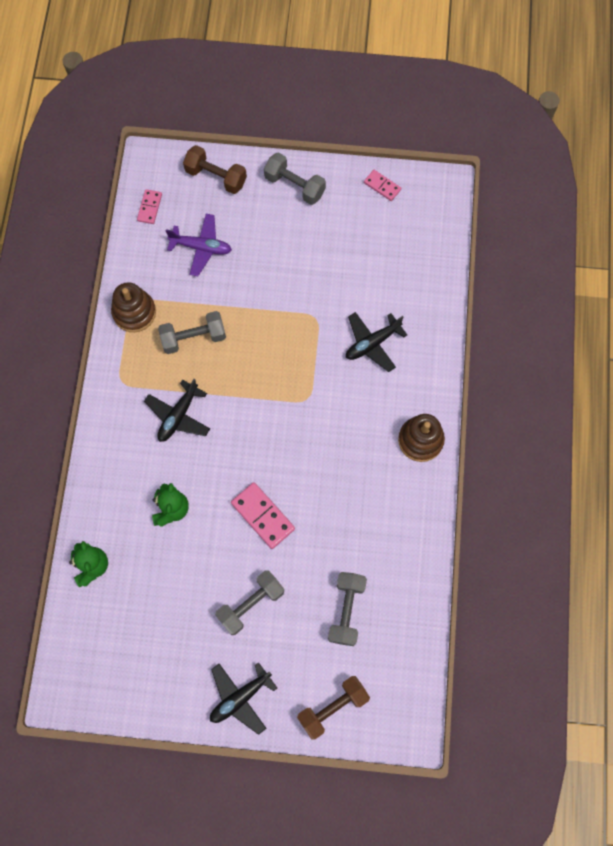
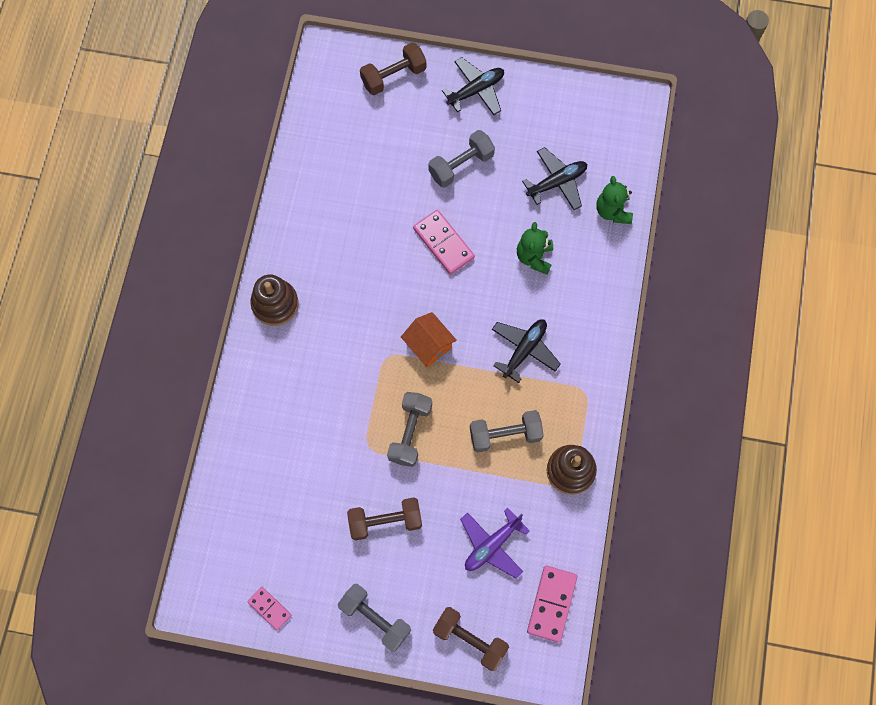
camera: 175 degrees left, 0 degrees up
pink domino [137,189,162,224] -> pink domino [527,566,577,643], size x1.64
purple plane [166,214,232,276] -> purple plane turned 60 degrees counterclockwise [460,508,530,578]
grey dumbbell [328,572,367,646] -> grey dumbbell moved to [387,392,432,467]
black plane [346,312,407,372] -> black plane moved to [522,147,587,210]
none -> brown dumbbell [347,498,422,541]
none -> orange house [401,312,457,368]

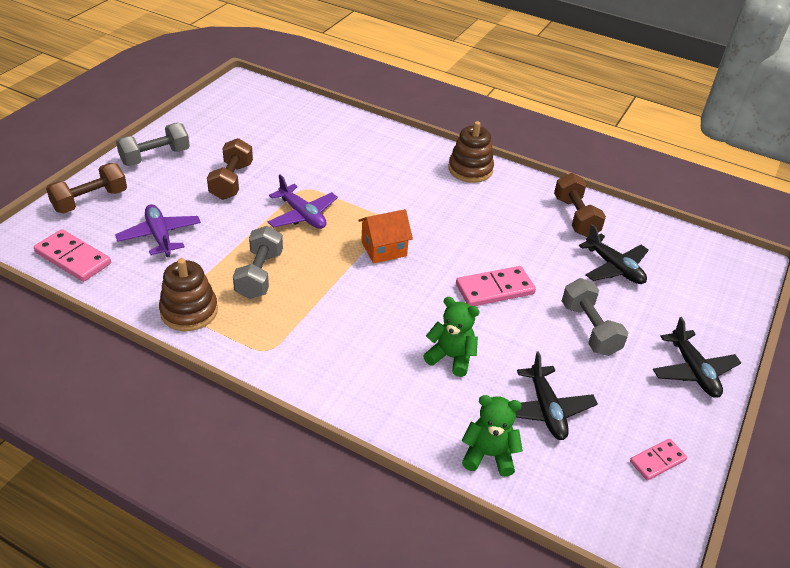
camera: 105 degrees right, 30 degrees down
pink domino [247,587,292,631] -> pink domino moved to [630,439,687,481]
brown dumbbell [360,42,426,95] -> brown dumbbell moved to [554,173,606,237]
grey dumbbell [387,392,432,467] -> purple plane [268,174,338,229]
black plane [492,319,561,383] -> black plane moved to [579,224,649,284]

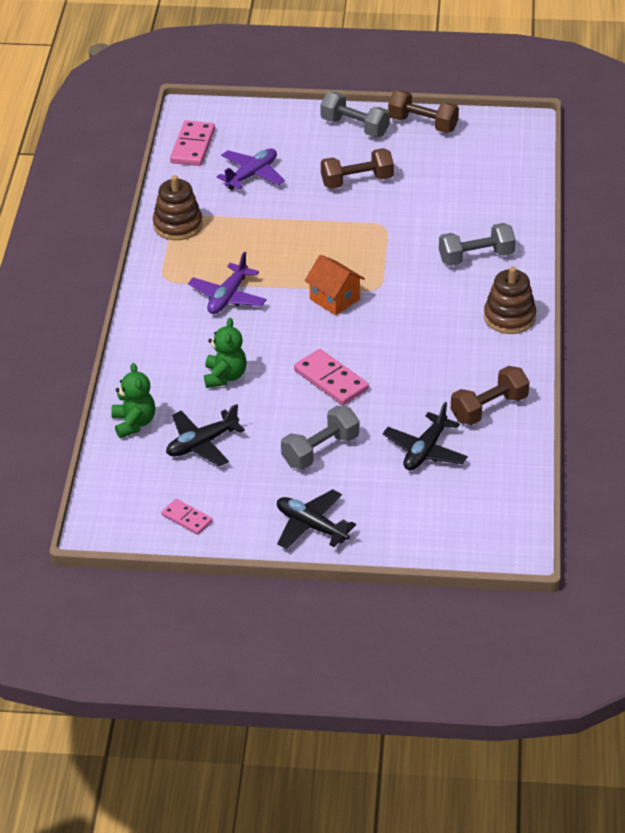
camera: 70 degrees right, 0 degrees up
brown dumbbell [46,163,127,213] -> brown dumbbell moved to [388,90,459,133]
grey dumbbell [233,226,283,299] -> grey dumbbell moved to [439,223,516,266]
purple plane [268,174,338,229] -> purple plane moved to [188,252,267,314]
black plane [653,317,741,398] -> black plane turned 75 degrees clockwise [277,489,356,549]

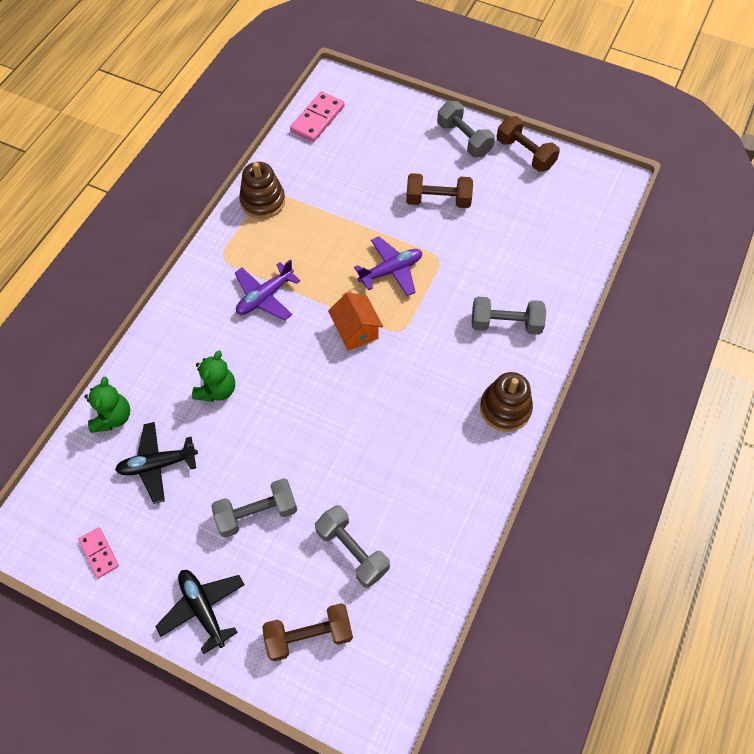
camera: 20 degrees right, 20 degrees up
purple plane [217,148,285,190] -> purple plane moved to [354,237,422,296]
pink domino [294,349,369,405] -> none
black plane [383,402,468,470] -> grey dumbbell [315,505,390,588]
brown dumbbell [451,366,529,425] -> brown dumbbell moved to [262,603,353,661]

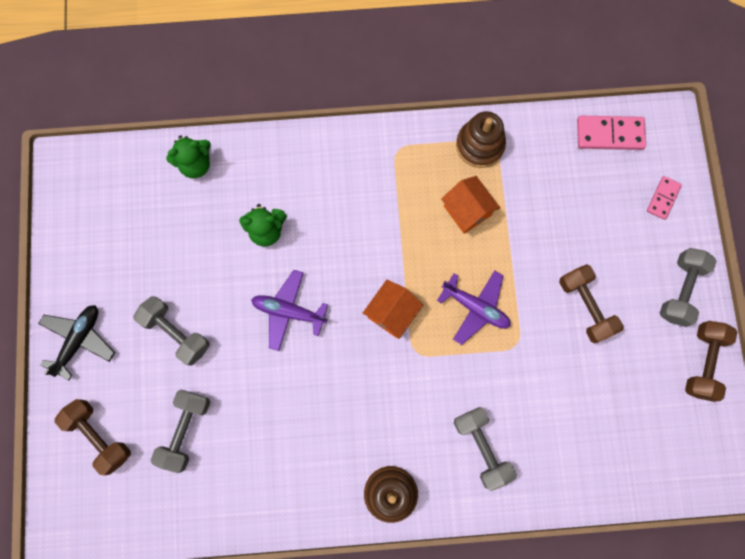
camera: 60 degrees right, 15 degrees up
pink domino [78,527,119,578] -> pink domino moved to [647,176,682,220]
black plane [115,422,198,504] -> none
purple plane [235,259,300,320] -> purple plane moved to [251,270,328,351]
none -> orange house [441,176,500,234]

